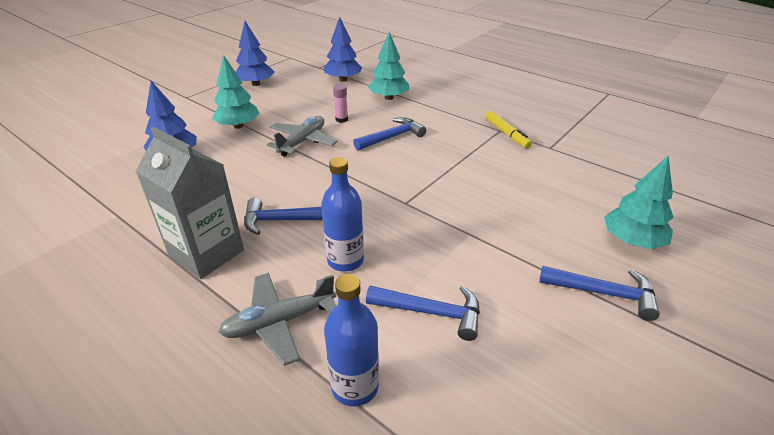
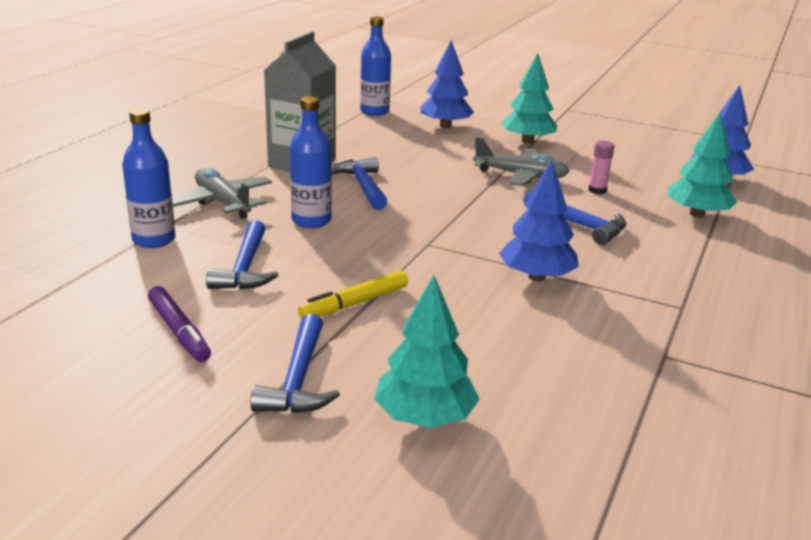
camera: 75 degrees right, 10 degrees down
blue tree [236,21,274,86] -> blue tree moved to [499,161,579,281]
yellow marker [485,111,532,149] -> yellow marker moved to [298,271,408,319]
none -> purple marker [148,286,211,362]
none -> blue bottle [360,16,391,116]

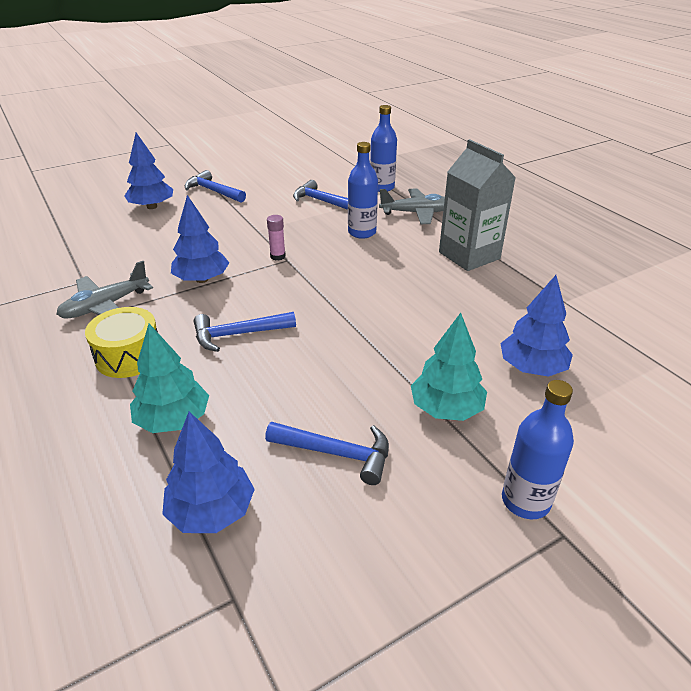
camera: 125 degrees right, 10 degrees up
purple marker [148,286,211,362] -> none
yellow marker [298,271,408,319] -> none
blue hammer [331,157,388,210] -> blue hammer moved to [265,422,389,485]
blue bottle [360,16,391,116] -> blue bottle moved to [502,380,574,519]
turquoise tree [374,275,480,428] -> blue tree [124,133,173,209]
grey plane [473,137,569,186] -> grey plane moved to [56,261,153,319]
pink glue stick [589,141,614,194] -> pink glue stick moved to [267,215,286,260]
none -> yellow drum [85,307,158,378]

